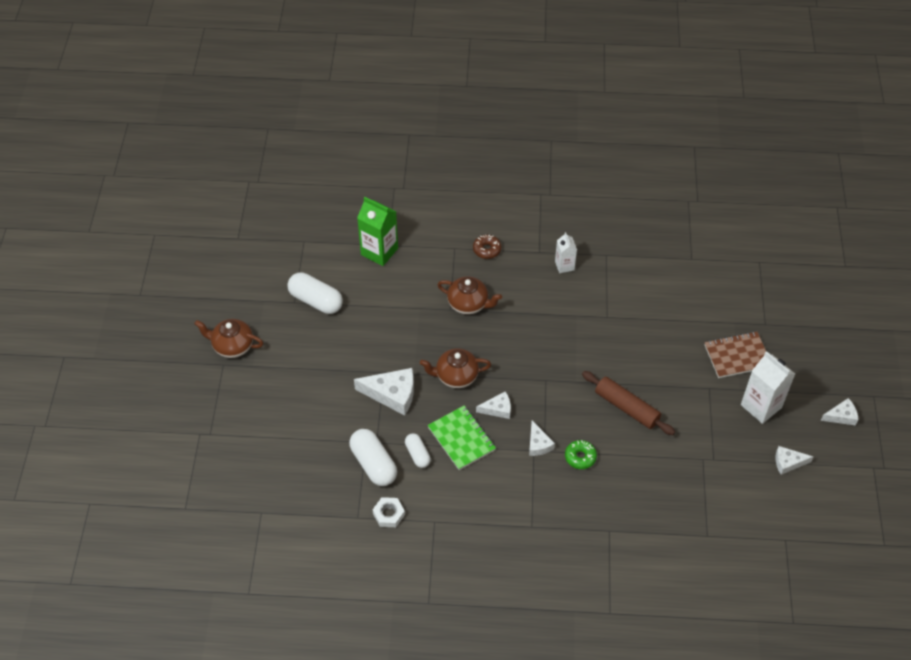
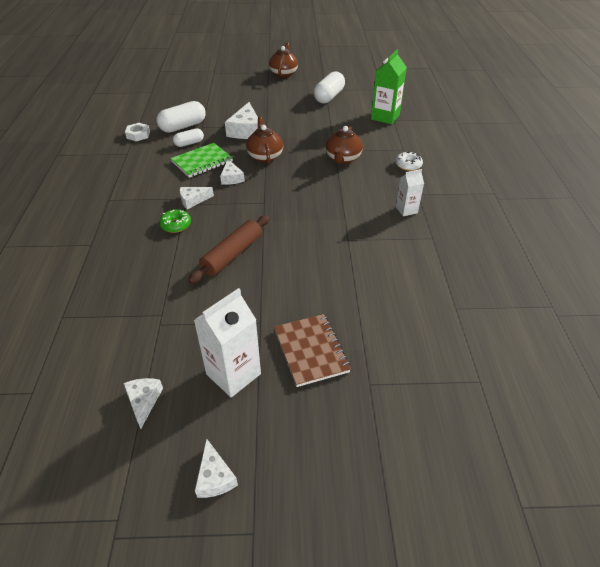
camera: 85 degrees right, 10 degrees down
brown donut [473,235,501,259] -> white donut [395,151,423,171]

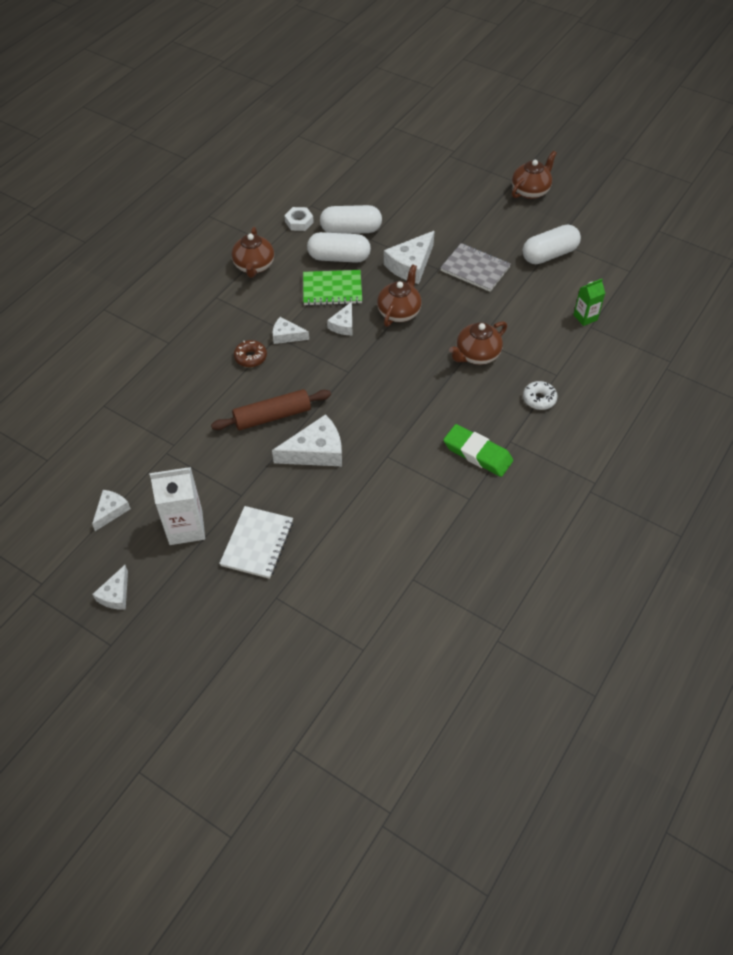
camera: 35 degrees right, 10 degrees up
green donut [159,209,191,233] -> brown donut [234,340,267,367]
white capsule [173,128,204,147] -> white capsule [307,232,371,263], size x1.70
brown notebook [274,314,351,387] -> white notebook [219,506,293,579]
green carton [371,50,407,124] -> green carton [573,279,605,326], size x0.58
white carton [396,169,424,216] -> green eraser [443,424,513,477]
none -> brown teapot [231,227,274,278]
none -> white cheese [272,414,342,466]
none -> grey notebook [440,243,511,292]

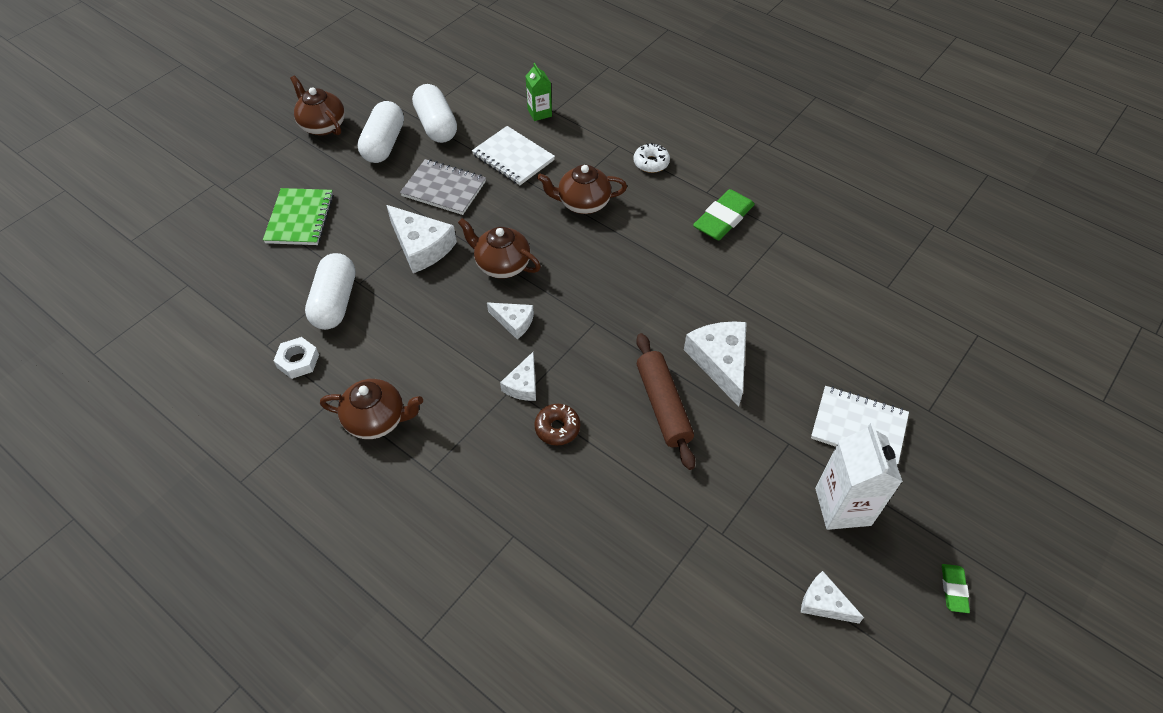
camera: 85 degrees left, 0 degrees up
white cheese [93,565,128,610] -> green eraser [942,564,970,613]
green notebook [303,270,362,306] -> green notebook moved to [263,188,334,245]
white capsule [307,232,371,263] -> white capsule moved to [357,101,404,163]
grey notebook [440,243,511,292] -> grey notebook turned 75 degrees clockwise [400,159,486,215]
brown teapot [449,321,507,365] -> brown teapot turned 120 degrees clockwise [537,165,627,214]
none -> white notebook [472,126,555,185]

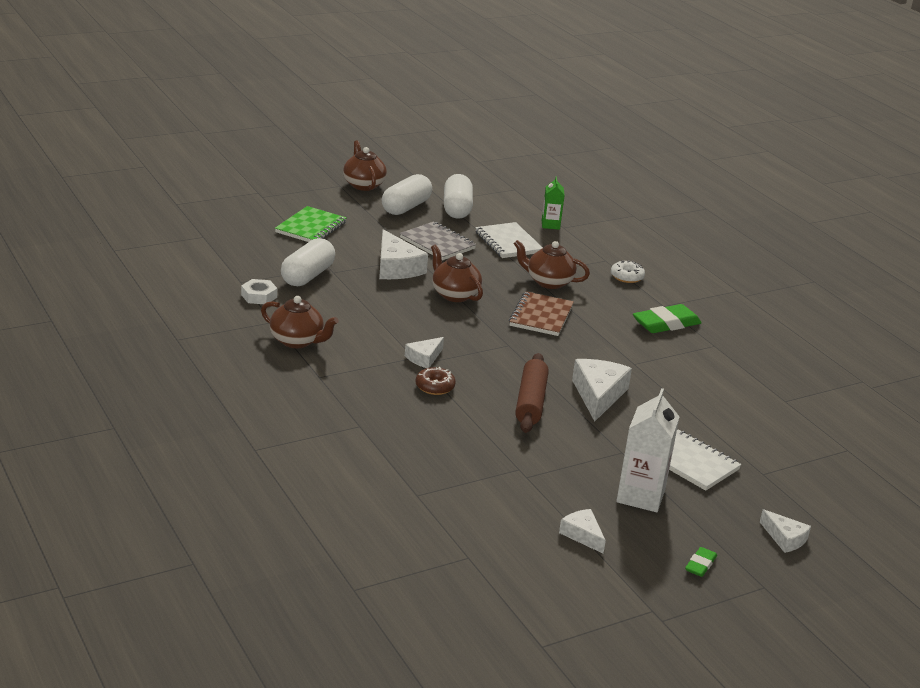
camera: 20 degrees right, 25 degrees down
white cheese [487,302,534,339] -> white cheese moved to [760,509,811,553]
none -> brown notebook [509,291,574,336]

